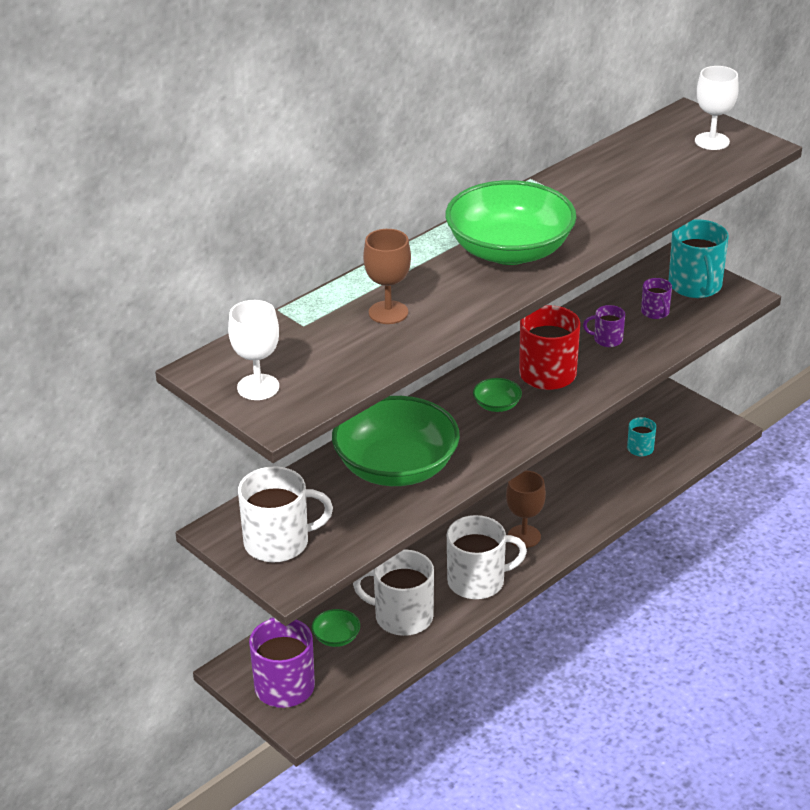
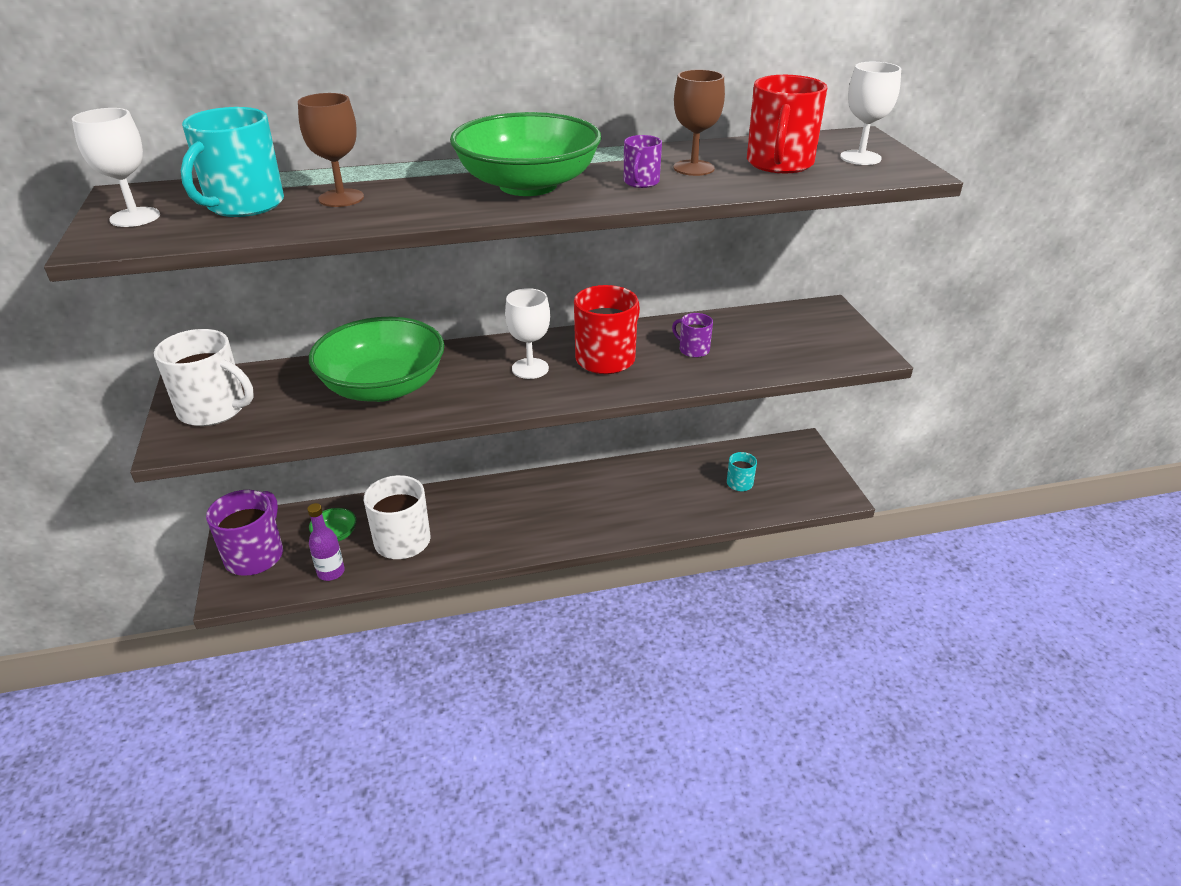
camera: 30 degrees right, 0 degrees up
white mug [447,515,527,599] -> none
green bowl [473,378,522,412] -> white goblet [505,288,550,379]
brown goblet [506,471,546,548] -> brown goblet moved to [673,69,725,176]
purple mug [641,278,672,319] -> purple mug moved to [624,135,662,188]
turquoise mug [668,219,729,298] -> turquoise mug moved to [181,107,284,217]
none -> purple bottle [307,503,345,581]
none -> red mug [747,75,827,173]

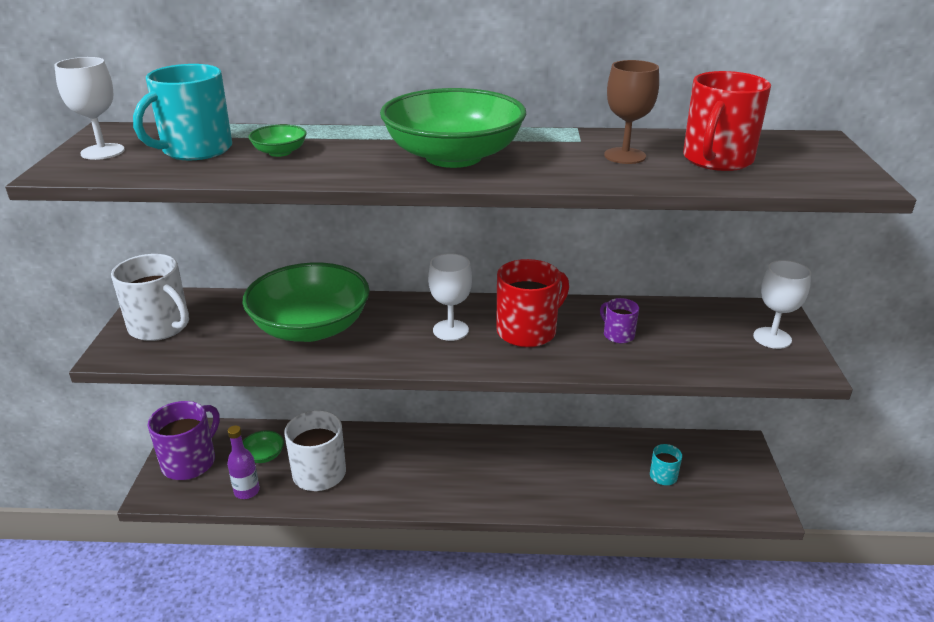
camera: 15 degrees right, 5 degrees down
brown goblet [298,93,364,207] -> green bowl [248,125,307,157]
purple mug [624,135,662,188] -> none
white goblet [840,62,901,165] -> white goblet moved to [753,260,811,349]

